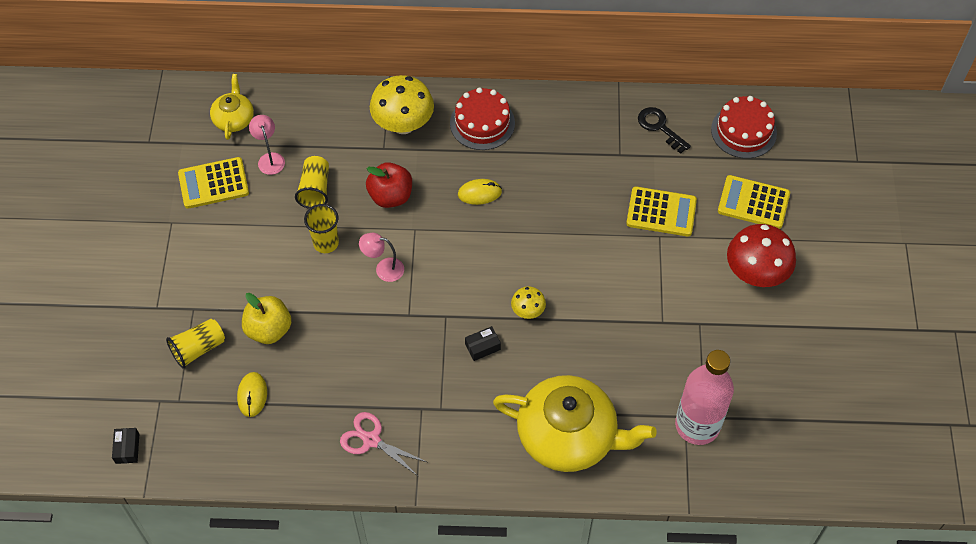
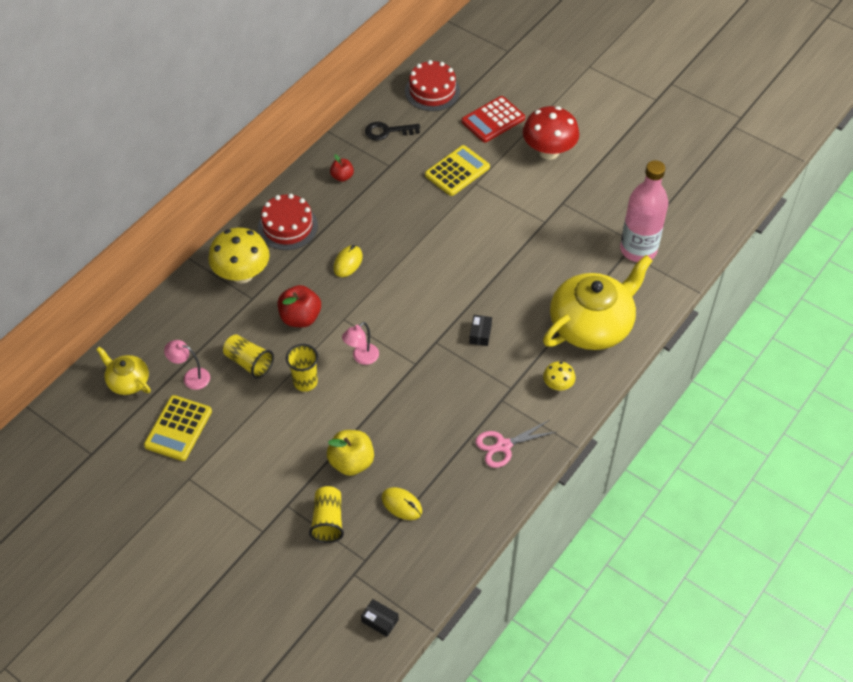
camera: 55 degrees left, 5 degrees down
yellow mushroom [511,286,546,319] -> yellow mushroom moved to [543,361,575,390]
yellow calculator [718,175,790,229] -> red calculator [461,96,525,143]
none -> red apple [330,154,354,182]

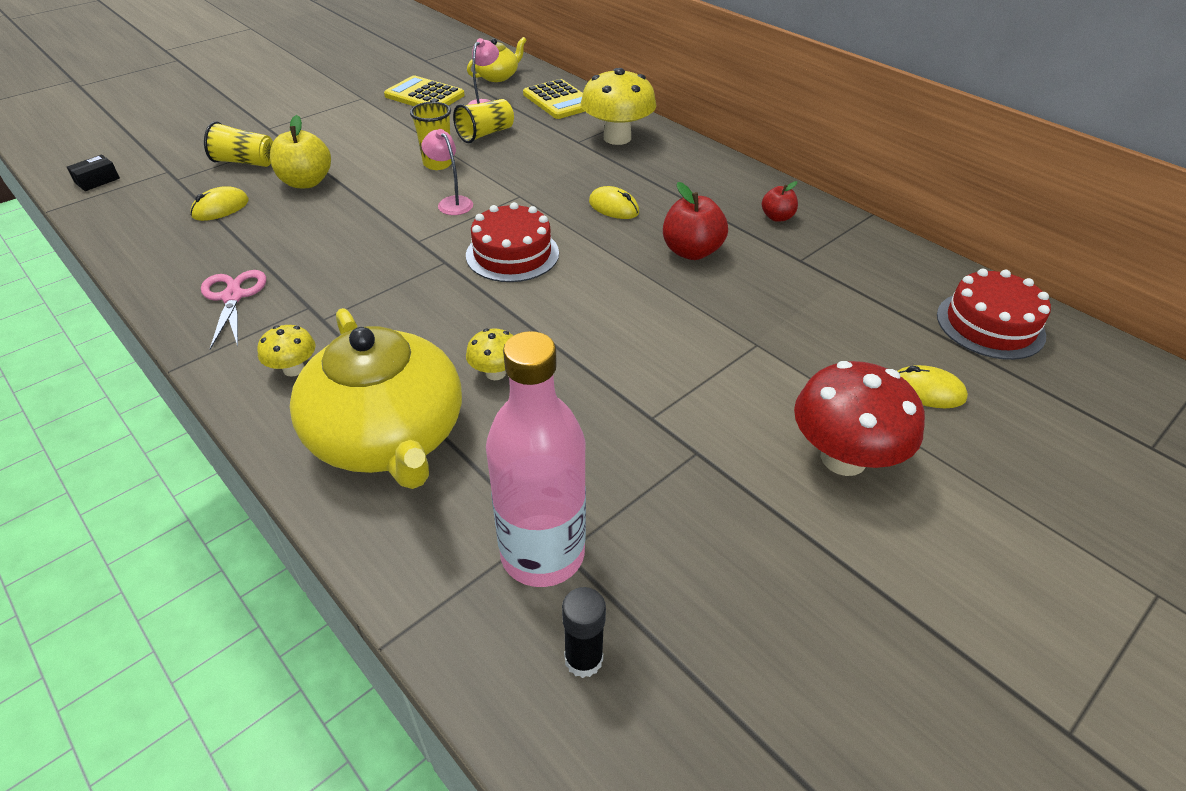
camera: 100 degrees right, 10 degrees down
red cake [258,194,318,250] -> red cake moved to [466,202,559,282]
red apple [278,285,321,327] -> red apple moved to [663,182,728,260]
black key [365,122,420,140] -> none
yellow calculator [425,145,490,196] -> yellow calculator moved to [523,79,585,119]
red calculator [461,96,525,143] -> yellow mouse [897,365,968,408]
black box [469,315,492,346] -> none
none -> yellow mushroom [466,328,513,380]
none -> black glue stick [562,587,606,678]

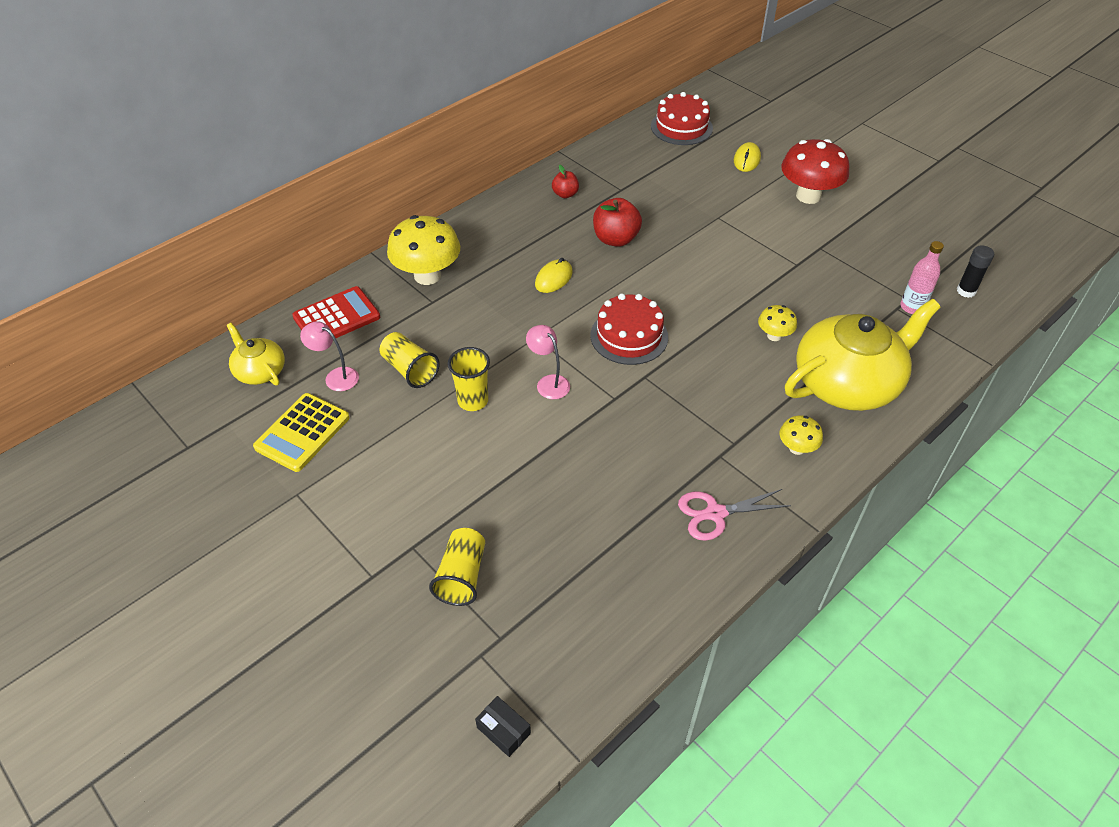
camera: 90 degrees left, 5 degrees up
yellow mouse [190,186,249,221] -> none
yellow apple [270,115,331,188] -> none
pink lamp [421,129,473,215] -> pink lamp turned 90 degrees clockwise [526,325,570,399]
pink bottle [486,331,586,587] -> pink bottle [900,241,944,314], size x0.53
yellow calculator [523,79,585,119] -> red calculator [292,286,380,338]

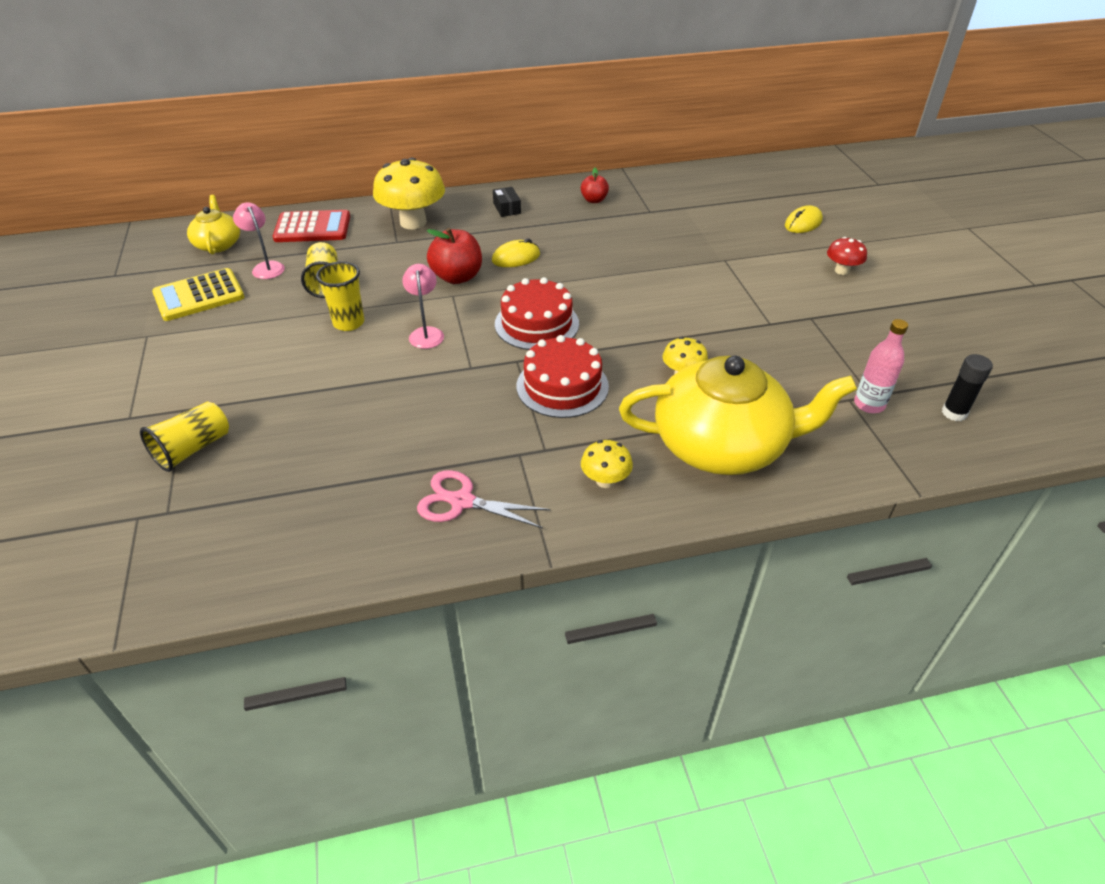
camera: 30 degrees right, 5 degrees down
black box [475,696,531,757] -> black box moved to [493,187,521,217]
red apple [593,198,642,247] -> red apple moved to [427,228,482,284]
red cake [651,92,713,145] -> red cake moved to [517,335,609,418]
red mushroom [781,139,849,204] -> red mushroom [827,237,867,275], size x0.50

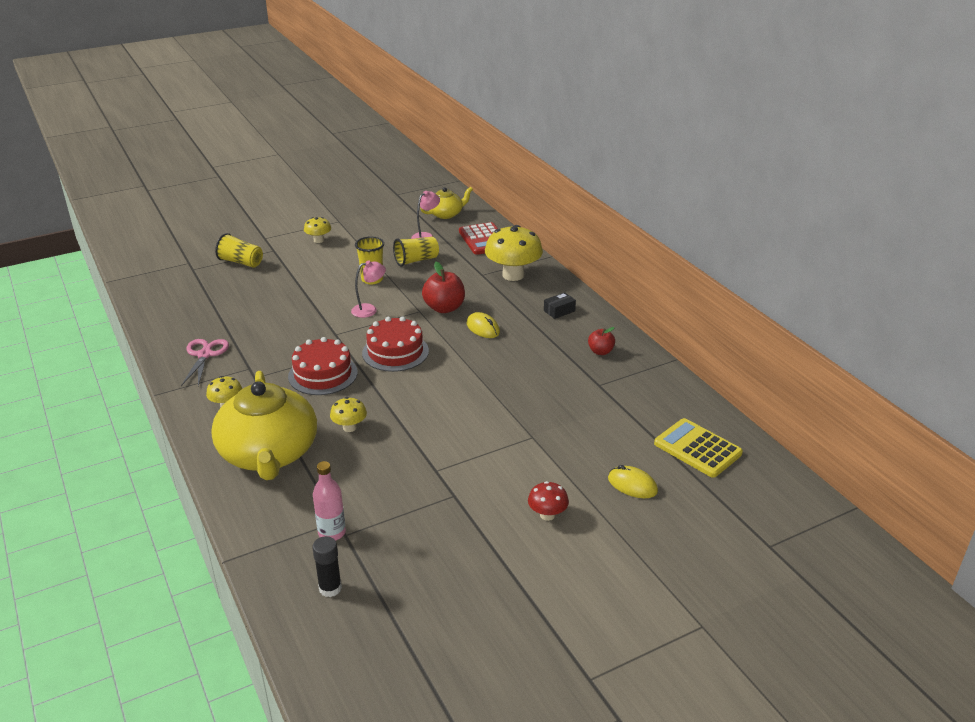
camera: 75 degrees right, 10 degrees down
yellow calculator [152,268,244,321] -> yellow calculator moved to [654,418,743,478]
none -> yellow mushroom [304,217,331,243]

